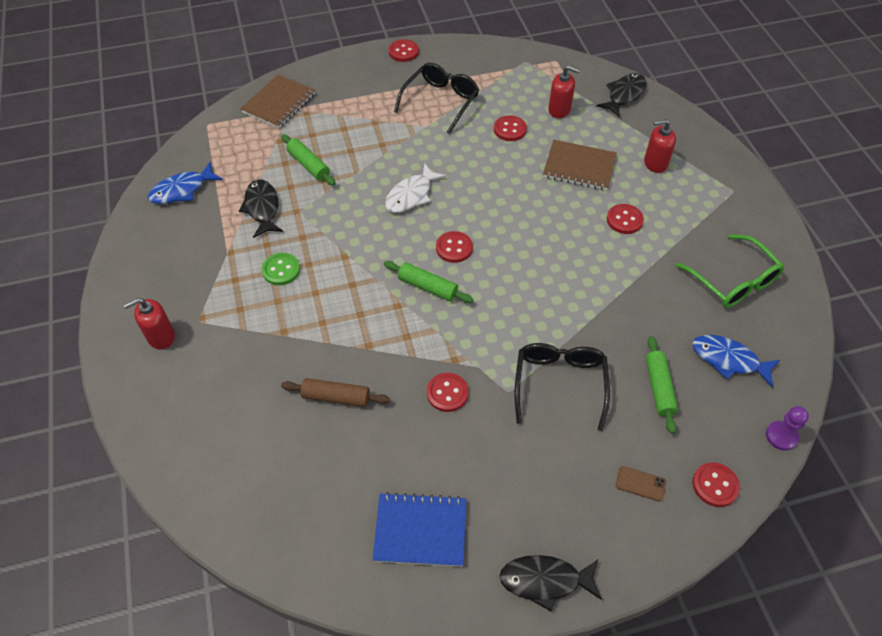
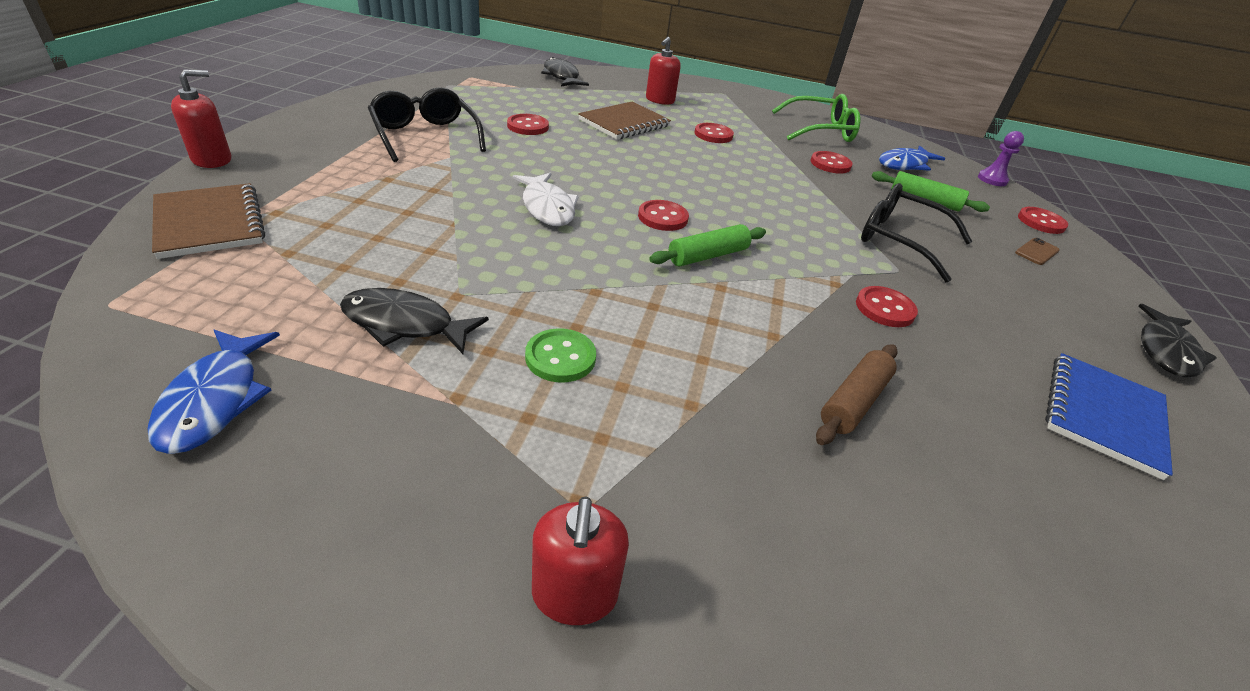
camera: 65 degrees left, 15 degrees down
green rolling pin [281,134,336,186] -> none
red button [389,39,419,62] -> red button moved to [811,151,853,174]
red soap dispenser [548,66,580,118] -> red soap dispenser moved to [171,69,231,168]

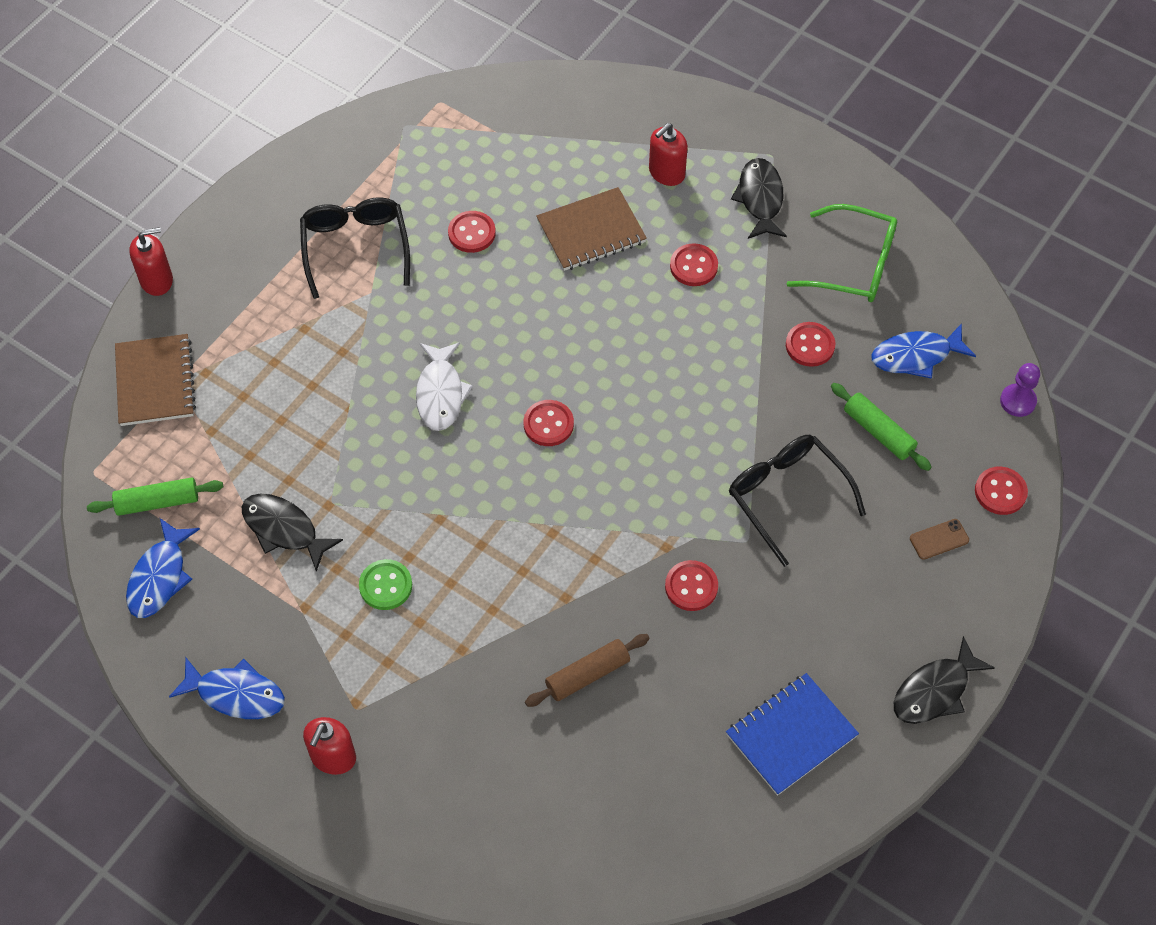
camera: 25 degrees right, 20 degrees up
black fish [541,57,589,86] -> black fish moved to [731,158,787,239]
green rolling pin [649,224,766,266] -> green rolling pin moved to [87,477,223,516]
none -> blue fish [169,658,285,719]

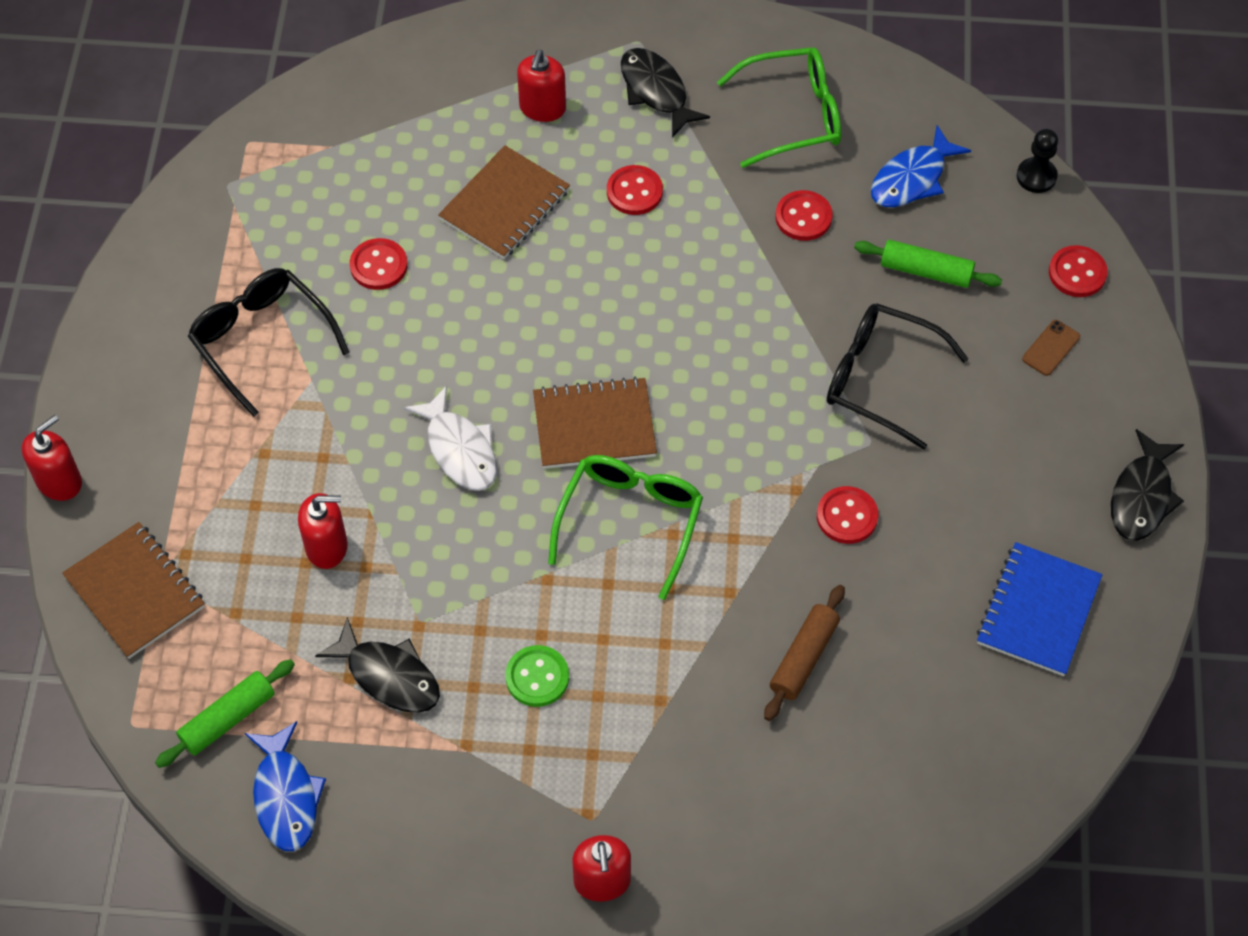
camera: 30 degrees left, 0 degrees up
blue fish [169,658,285,719] -> none
black fish [242,494,343,572] -> black fish turned 150 degrees counterclockwise [315,617,440,713]
red button [523,400,574,446] -> brown notebook [533,377,657,469]
purple pawn [1000,363,1040,417] -> black pawn [1017,129,1058,193]
none -> red soap dispenser [298,493,348,569]
none -> green glasses [548,455,703,600]

